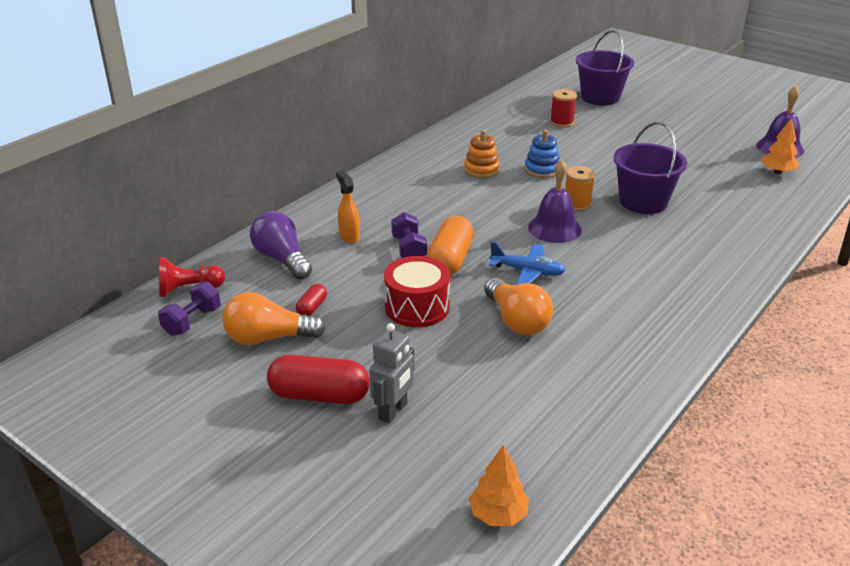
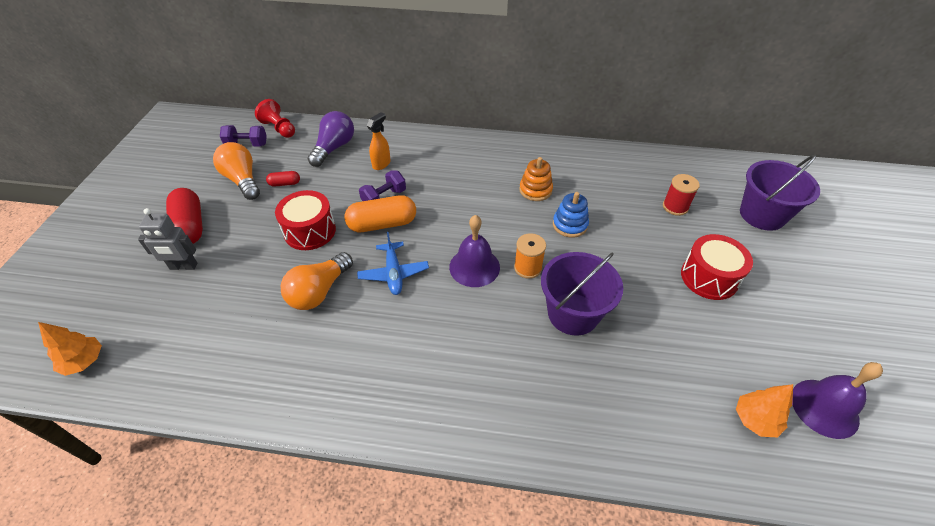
camera: 60 degrees right, 15 degrees up
none -> red drum [681,234,753,300]

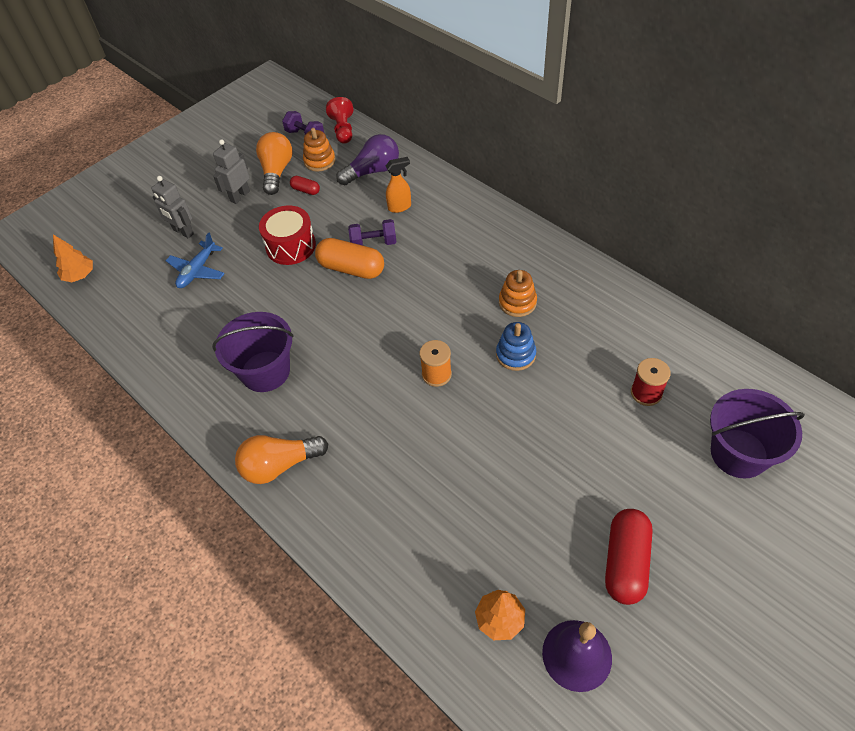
camera: 40 degrees right, 5 degrees up
red capsule [166,188,203,244] -> red capsule moved to [605,509,653,605]
orange light bulb [281,252,353,310] -> orange light bulb moved to [235,435,328,484]
blue plane [357,232,429,295] -> blue plane moved to [166,233,225,288]
purple bell [449,215,500,287] -> none
purple bucket [541,252,623,336] -> purple bucket moved to [212,312,294,392]
red drum [681,234,753,300] -> none
none -> grey robot [213,139,250,204]
none -> orange stacking toy [303,128,335,172]

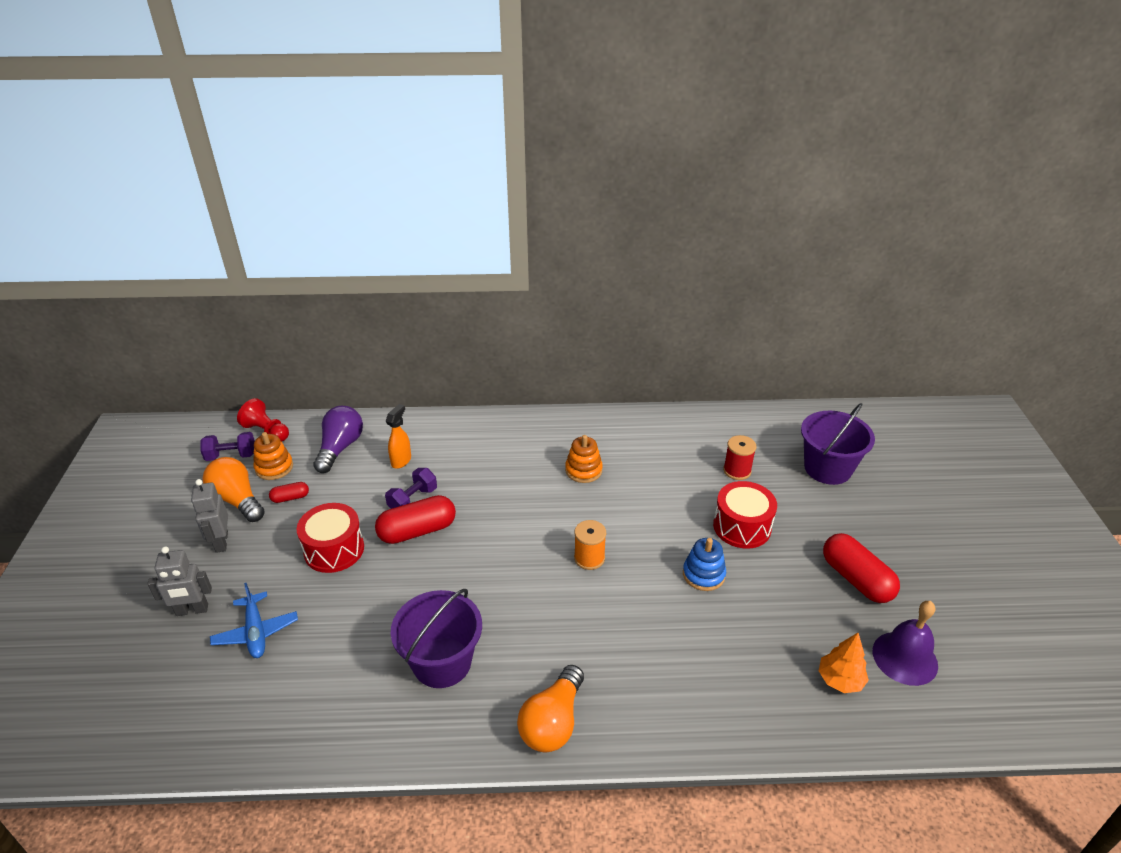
camera: 50 degrees left, 15 degrees down
orange tree [53,235,93,282] -> none
orange capsule [315,238,384,279] -> red capsule [375,495,456,544]
blue stacking toy [496,322,536,371] -> blue stacking toy moved to [683,538,726,591]
none -> red drum [713,481,777,549]

